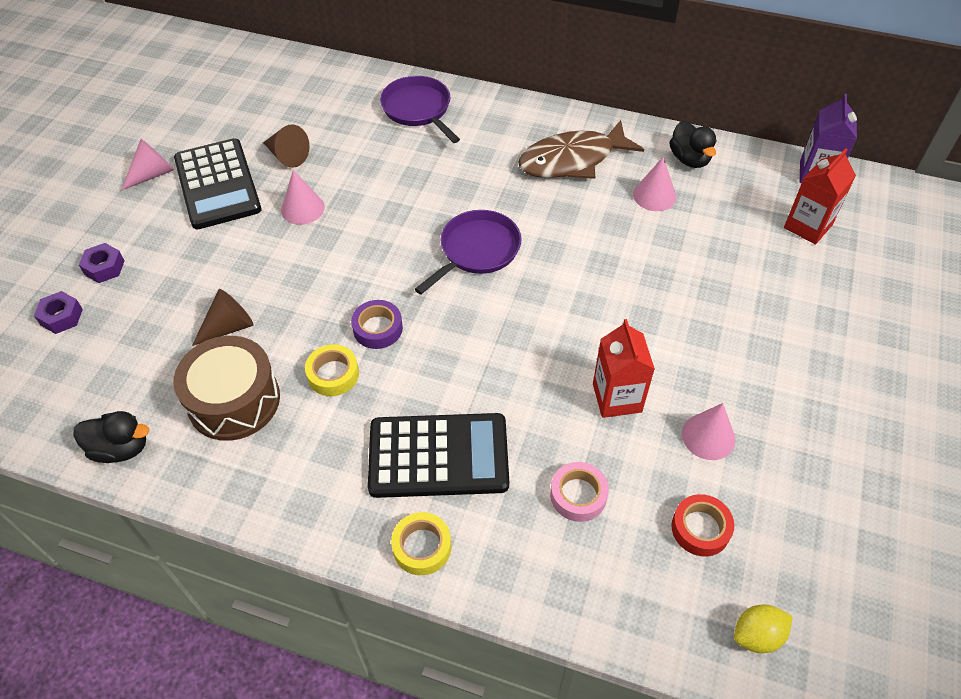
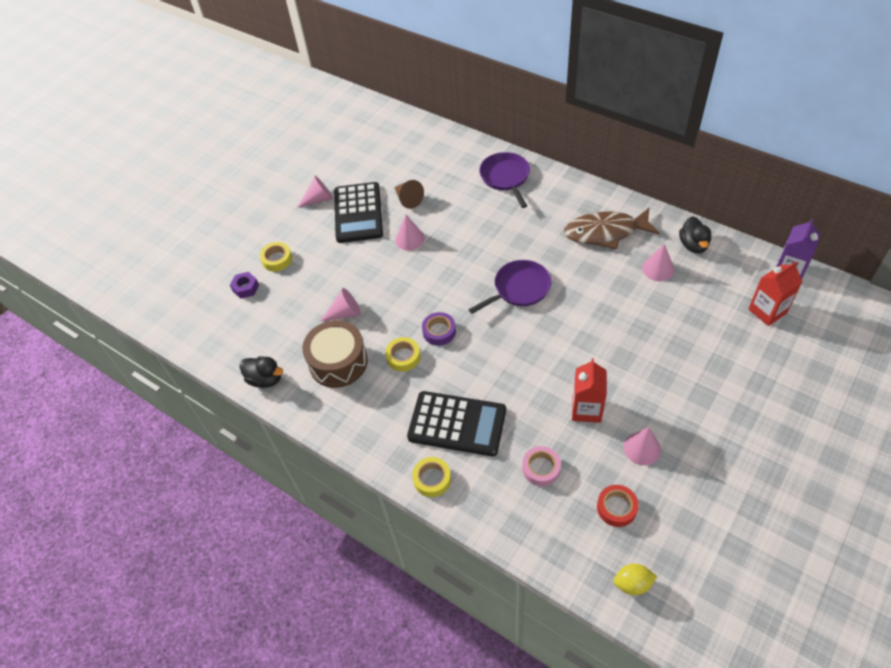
camera: 20 degrees right, 0 degrees up
purple nut [79,243,124,283] -> yellow tape [260,242,292,272]
brown cone [192,289,253,346] -> pink cone [320,288,361,322]

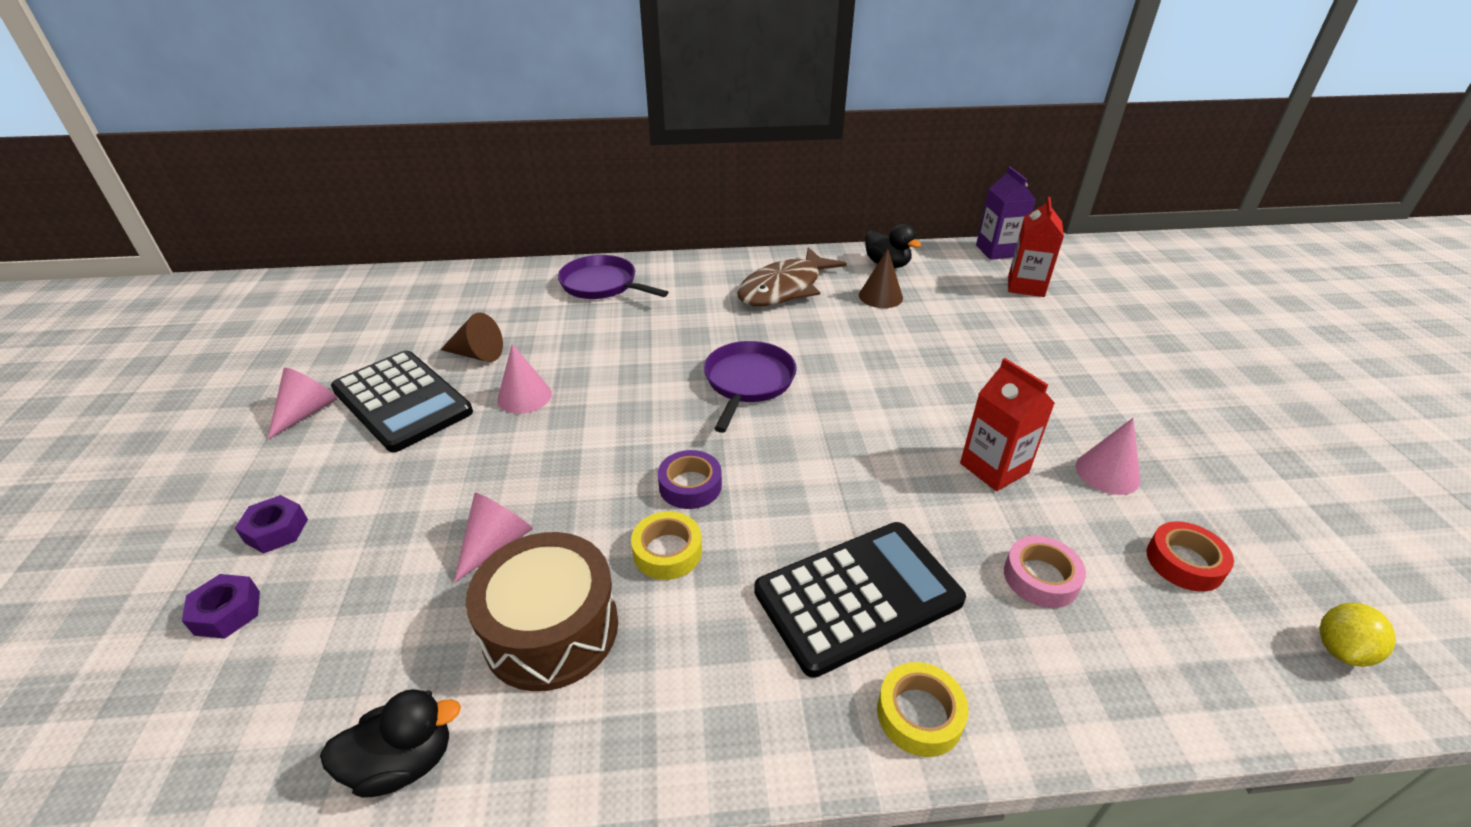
camera: 45 degrees left, 15 degrees down
yellow tape [260,242,292,272] -> purple nut [235,495,308,554]
pink cone [642,244,674,281] -> brown cone [859,249,903,308]

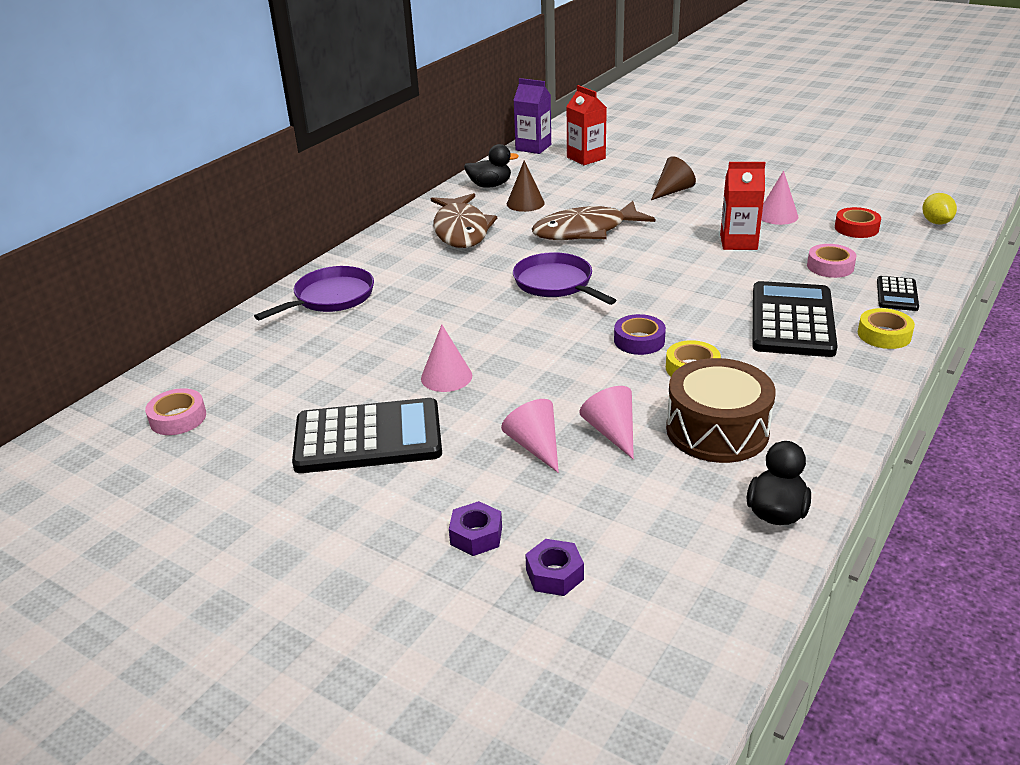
camera: 50 degrees left, 5 degrees down
pink cone [268,368,337,439] -> pink cone moved to [501,399,559,473]
brown cone [440,313,503,362] -> brown cone moved to [651,156,696,200]
purple pan [558,255,668,299] -> purple pan turned 150 degrees clockwise [254,266,374,320]
none -> pink tape [145,388,206,435]
none -> brown fish [532,201,655,240]
none -> black calculator [877,276,919,311]

